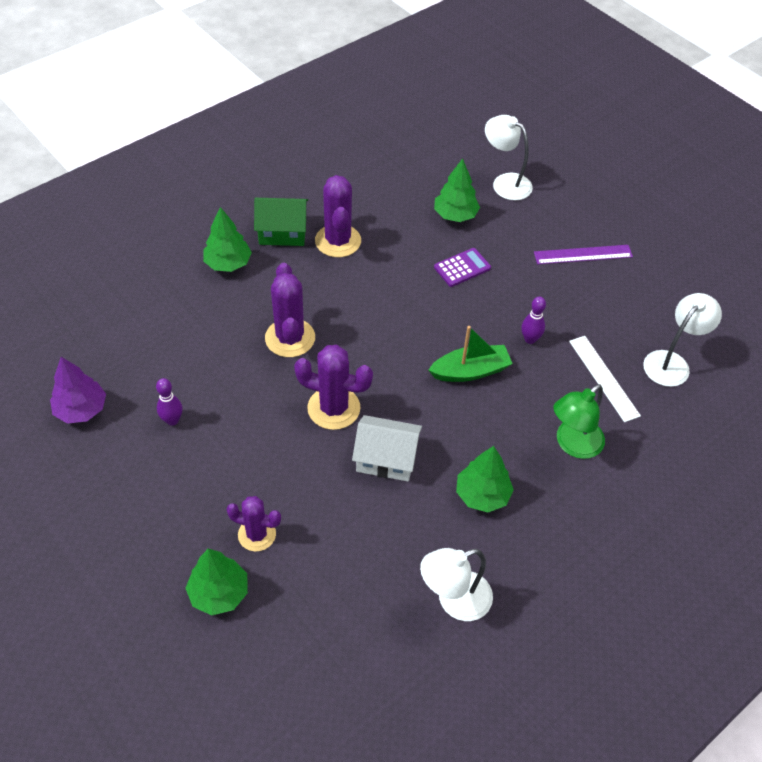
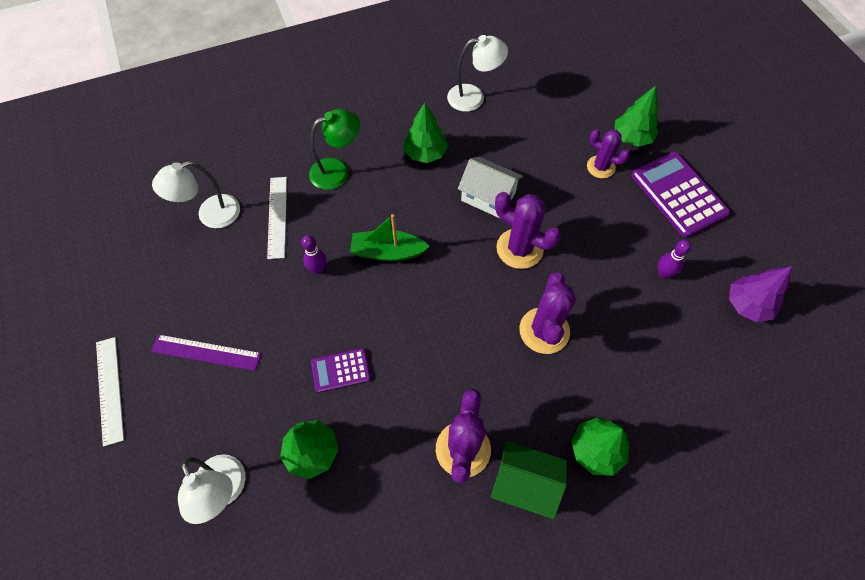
camera: 160 degrees left, 10 degrees up
none -> white ruler [96,337,124,447]
none -> purple calculator [632,152,730,238]

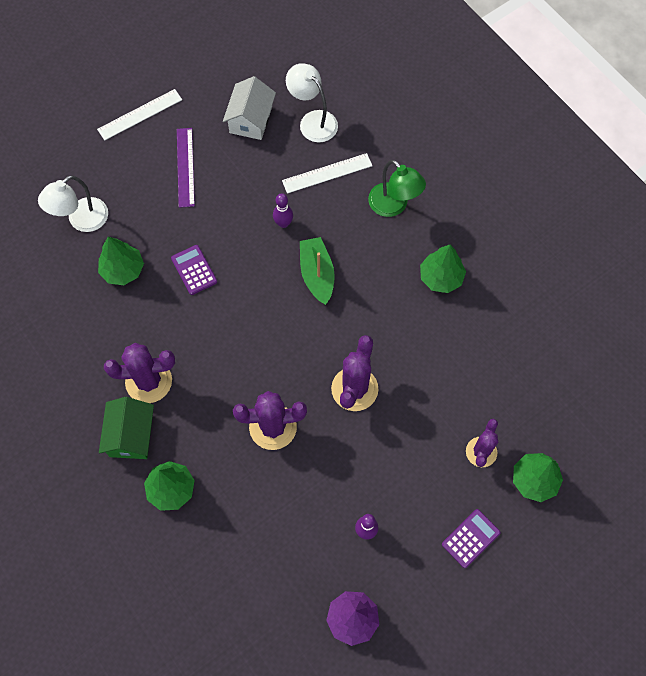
camera: 75 degrees right, 5 degrees up
white lamp [447,35,508,112] -> none
white house [458,157,523,218] -> white house moved to [223,76,276,140]
purple calculator [632,152,730,238] -> purple calculator [442,509,501,568], size x0.54

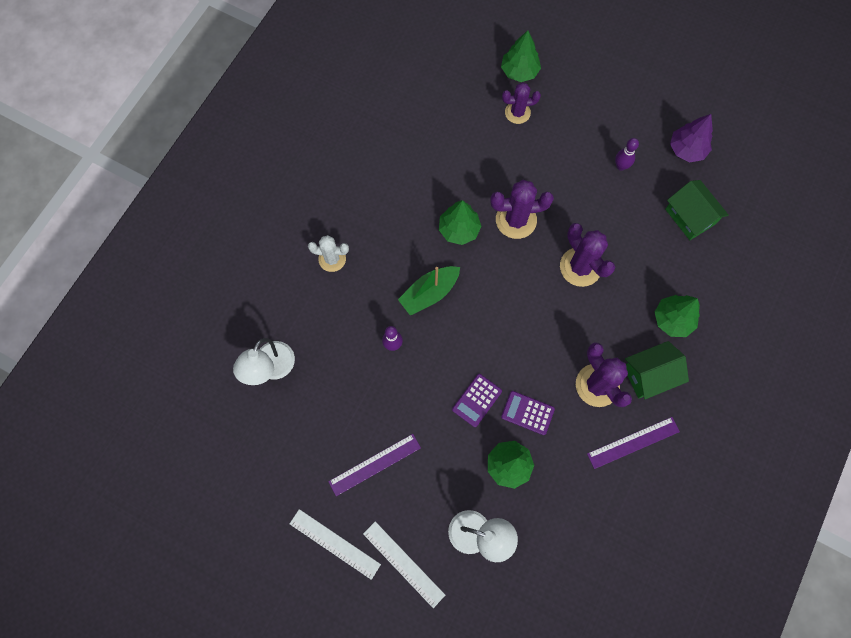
camera: 115 degrees left, 5 degrees up
white house [223,76,276,140] -> none
white ruler [282,153,372,194] -> white ruler moved to [363,521,445,608]
green lamp [368,160,426,217] -> white cactus [308,235,349,272]
green tree [420,245,466,293] -> green tree moved to [439,200,482,245]
purple calculator [442,509,501,568] -> purple calculator moved to [501,391,555,435]
none -> purple ruler [587,417,680,469]
none -> green house [665,180,728,240]

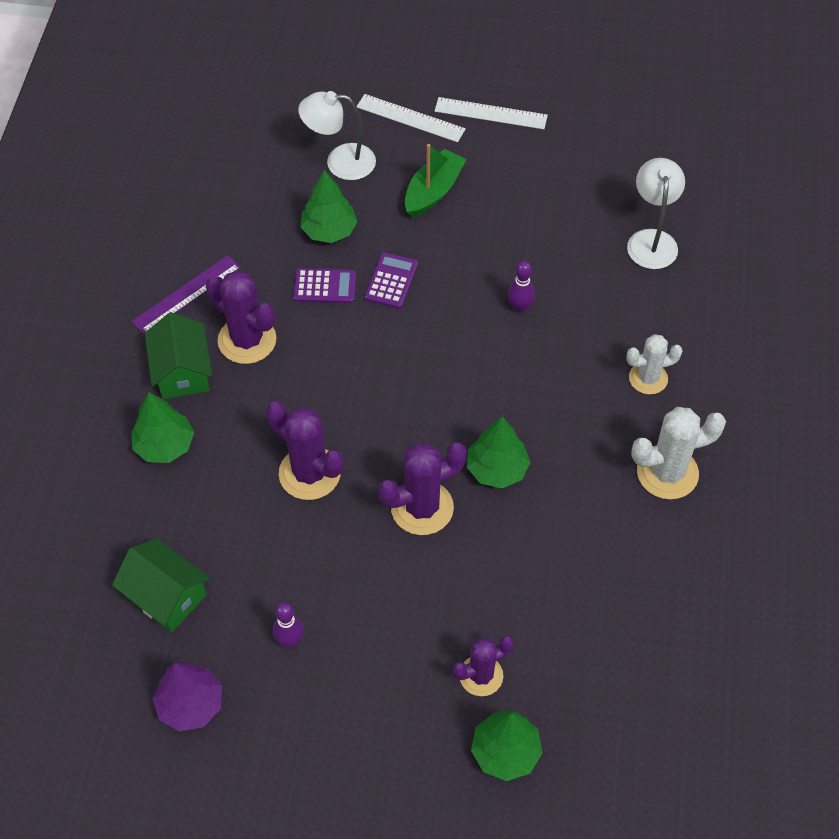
camera: 160 degrees right, 15 degrees down
purple ruler [328,434,421,496] -> none
green boat [398,266,460,316] -> green boat moved to [405,144,467,218]
green house [625,341,689,399] -> green house turned 60 degrees counterclockwise [145,312,212,399]
none -> white cactus [631,407,726,499]

